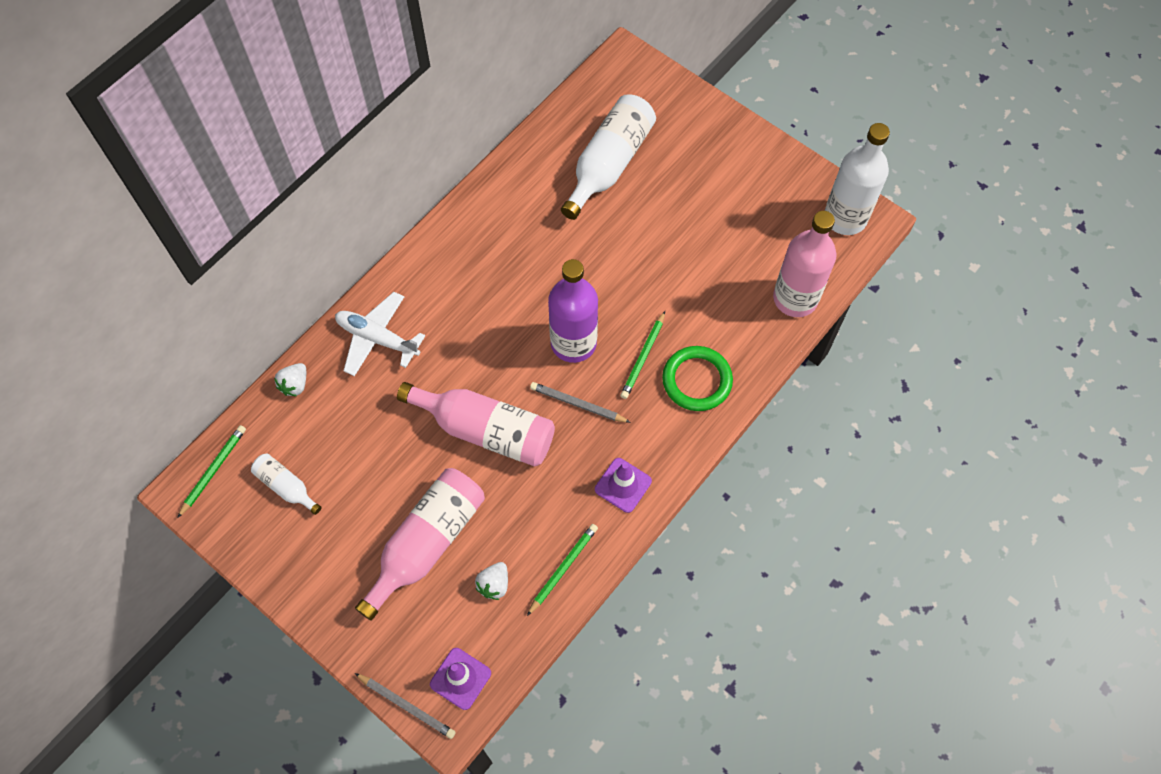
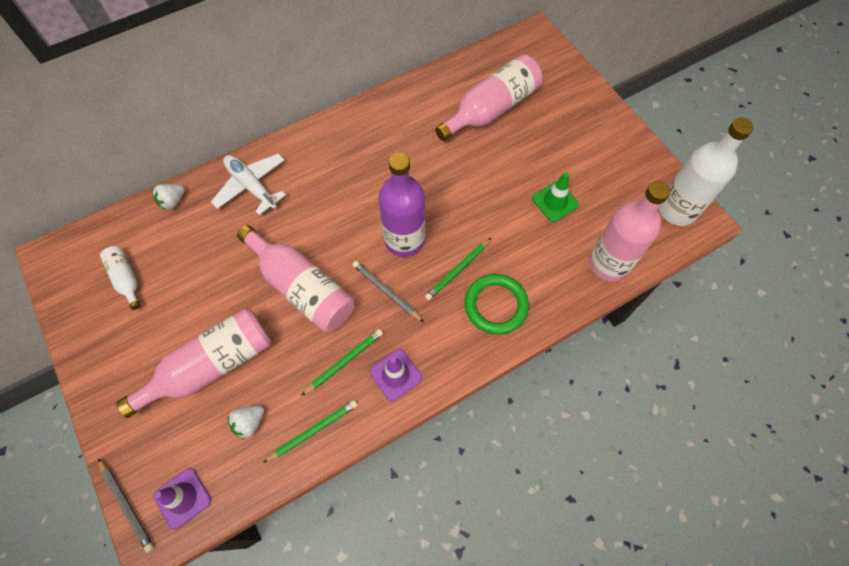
camera: 20 degrees right, 0 degrees up
green pencil [177,425,246,518] -> green pencil moved to [301,329,383,396]
white bottle [561,94,656,220] -> pink bottle [435,54,542,141]
none -> green traffic cone [532,172,579,222]

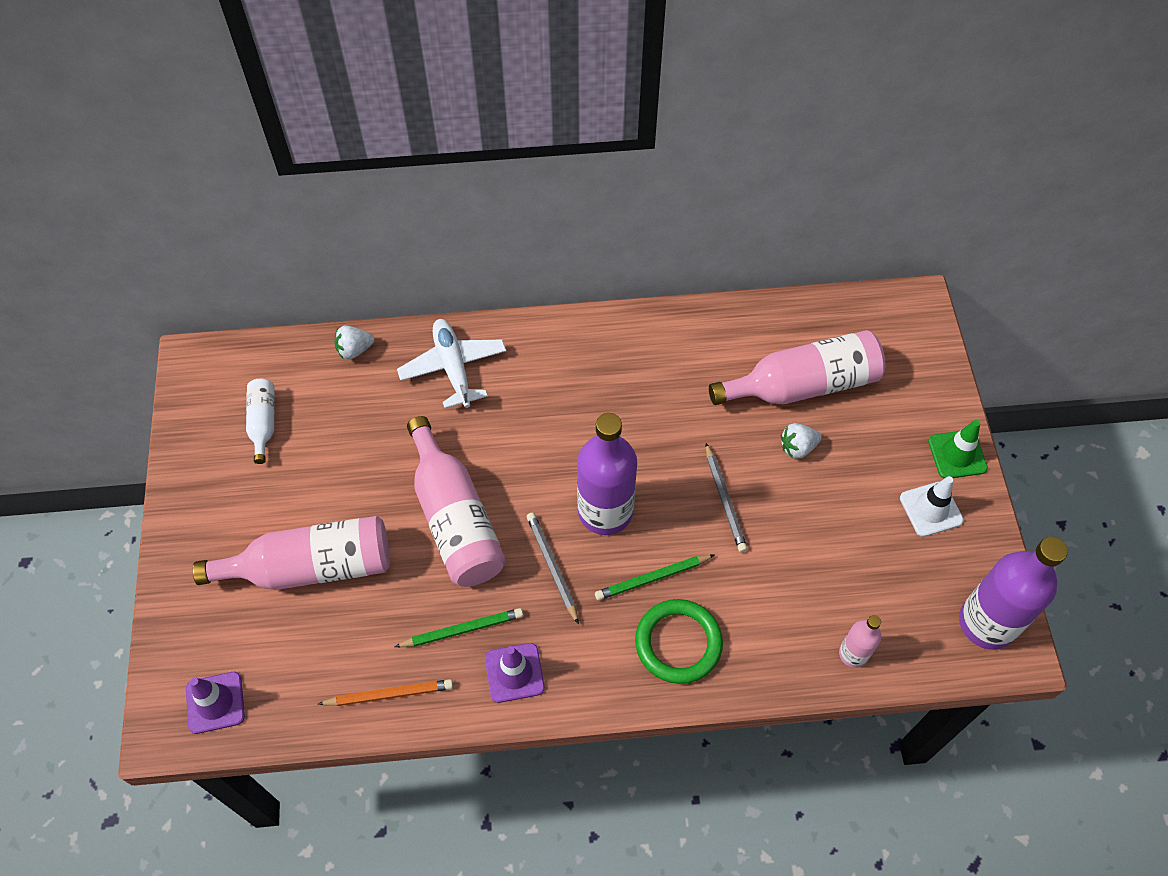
camera: 25 degrees right, 5 degrees down
grey pencil [98,458,154,553] -> grey pencil moved to [706,443,747,552]
white strawberry [228,405,264,439] -> white strawberry moved to [781,423,822,459]
green pencil [263,400,358,463] -> orange pencil [318,679,453,706]
green traffic cone [532,172,579,222] -> green traffic cone moved to [928,420,988,479]
pink bottle [589,181,670,281] -> pink bottle [839,615,881,668], size x0.51
white bottle [659,118,754,226] -> purple bottle [959,536,1068,650]
none -> white traffic cone [900,476,964,537]

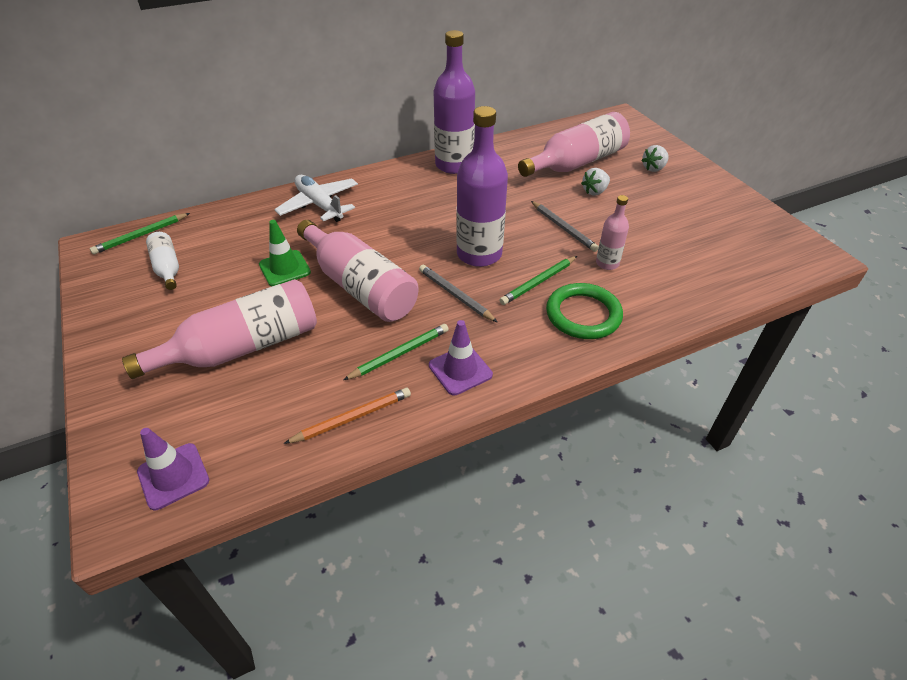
camera: 20 degrees left, 15 degrees down
white strawberry [334,325,374,359] -> white strawberry moved to [641,145,669,172]
pink bottle [839,615,881,668] -> pink bottle moved to [596,195,629,270]
white traffic cone [900,476,964,537] -> none
green traffic cone [928,420,988,479] -> green traffic cone moved to [259,220,311,286]
purple bottle [959,536,1068,650] -> purple bottle moved to [434,30,475,174]
none -> green pencil [90,213,190,255]

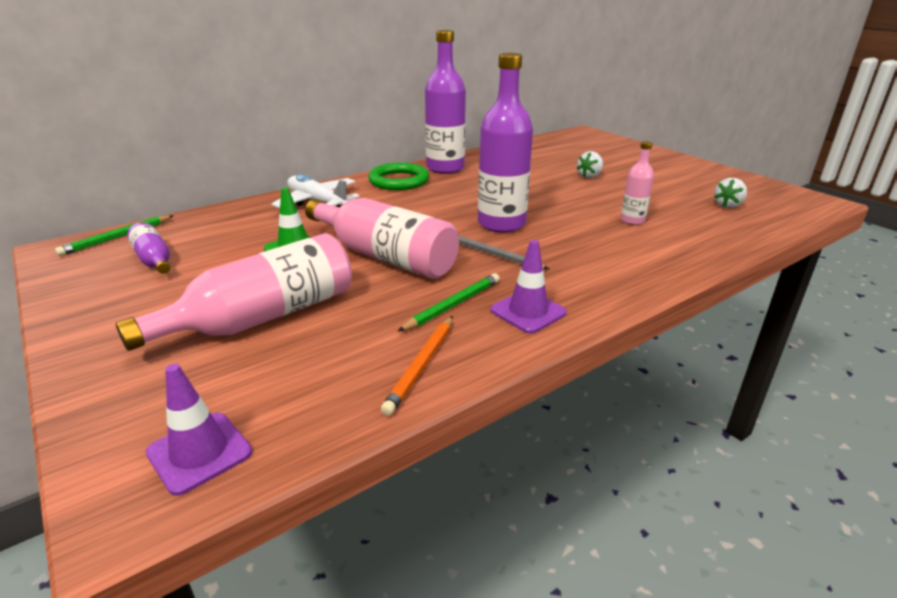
camera: 10 degrees left, 15 degrees down
white bottle [146,232,179,290] -> purple bottle [127,222,170,274]
orange pencil [284,388,411,444] -> orange pencil turned 150 degrees clockwise [381,316,453,416]
green pencil [500,256,577,305] -> none
pink bottle [518,112,630,177] -> none
grey pencil [531,201,599,252] -> none
green ring [546,283,623,339] -> green ring moved to [368,163,429,190]
white strawberry [641,145,669,172] -> white strawberry moved to [714,178,747,208]

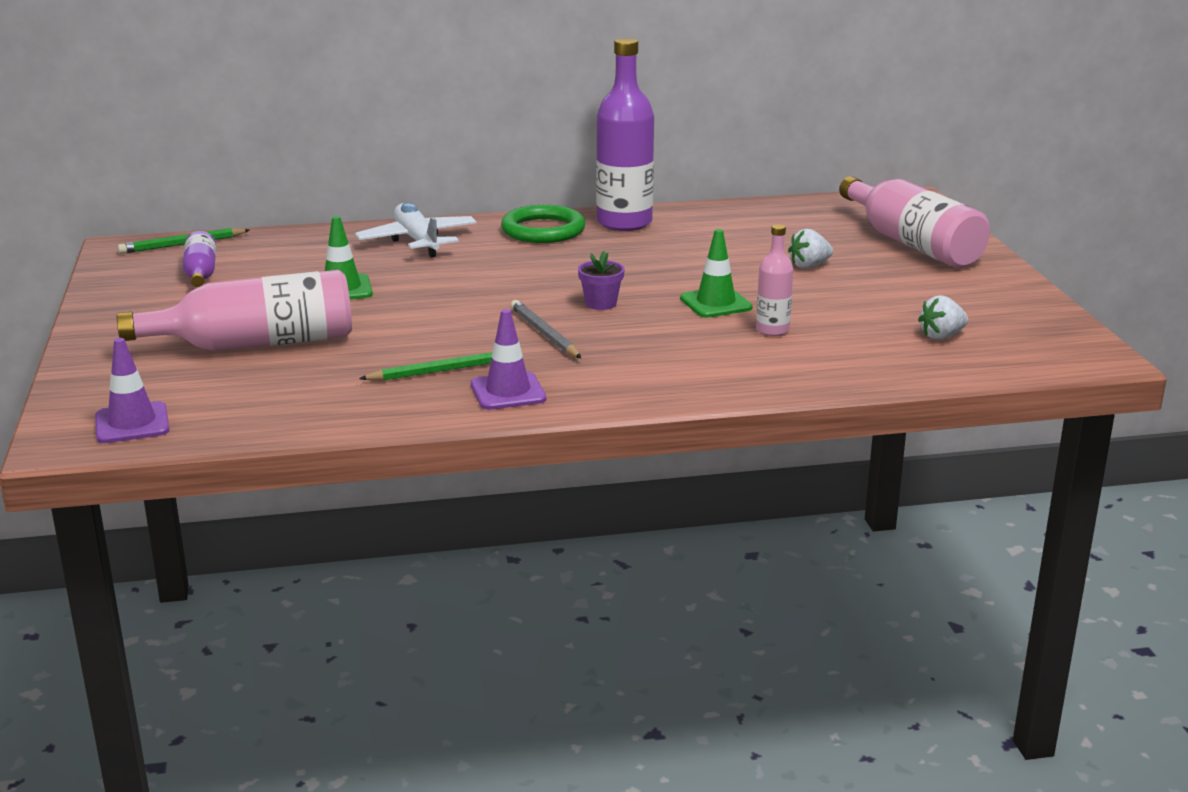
camera: 25 degrees right, 5 degrees down
pink bottle [305,198,459,279] -> pink bottle moved to [839,176,990,268]
orange pencil [381,316,453,416] -> none
purple bottle [478,53,533,233] -> purple flower pot [578,251,625,310]
none -> green traffic cone [680,229,753,318]

